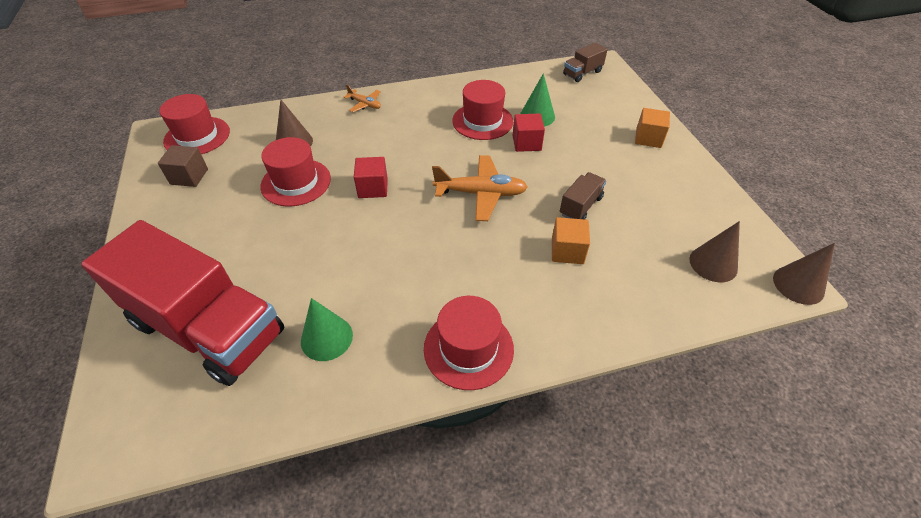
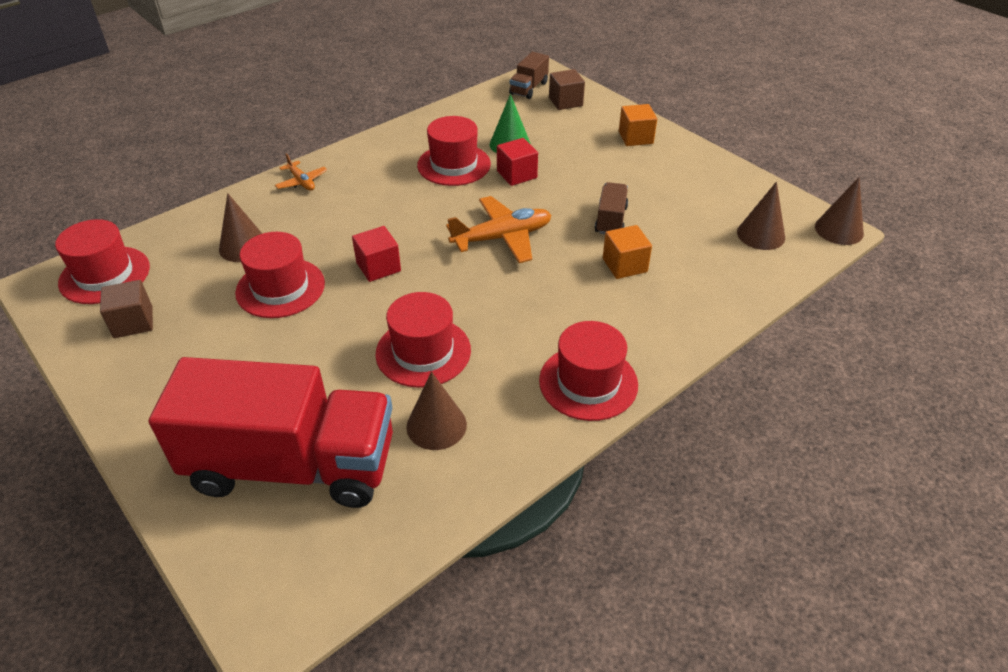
camera: 25 degrees left, 5 degrees down
green cone [301,298,353,361] -> brown cone [406,371,467,450]
orange plane [343,85,381,112] -> orange plane turned 45 degrees clockwise [275,153,327,191]
none -> red hat [375,292,471,388]
none -> brown cube [549,69,585,110]

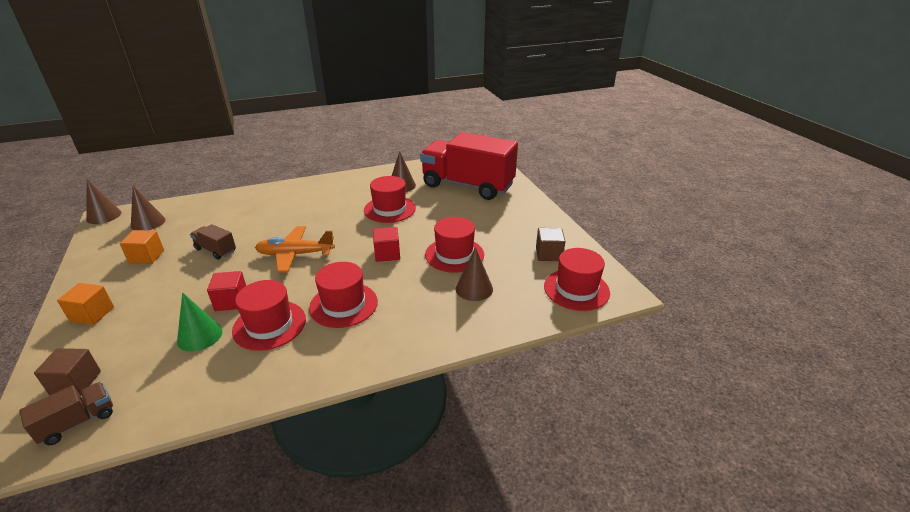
camera: 160 degrees left, 10 degrees down
orange plane [275,153,327,191] -> none
red hat [539,321,638,421] -> red hat moved to [309,262,378,328]
brown truck [595,182,628,234] -> brown truck turned 90 degrees clockwise [190,224,236,260]
orange cube [603,225,652,279] -> orange cube moved to [120,230,164,264]

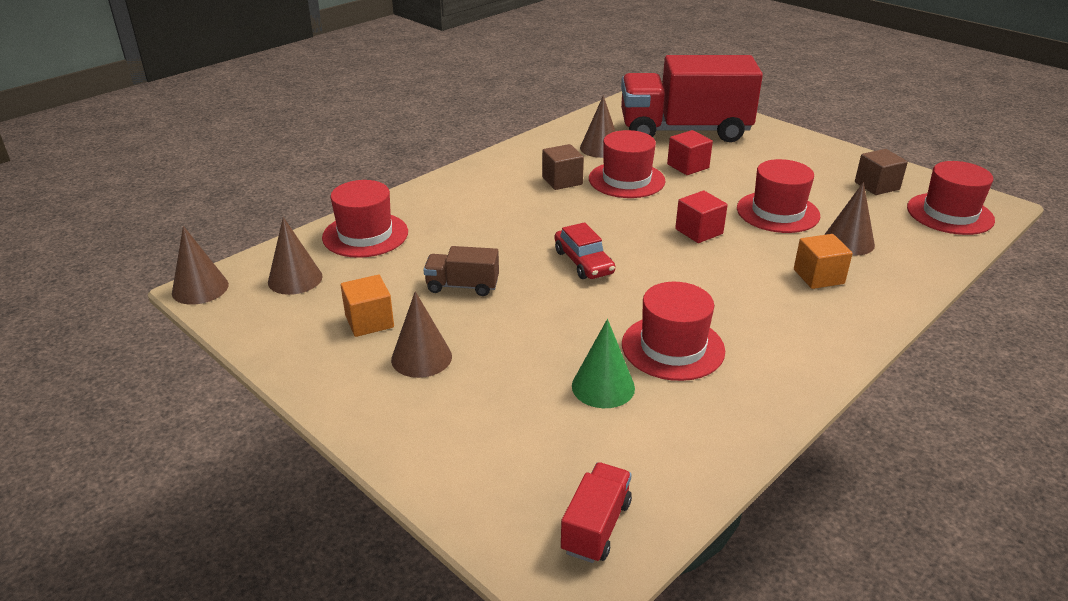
camera: 25 degrees left, 0 degrees up
brown truck [19,382,113,445] -> red truck [561,462,632,563]
brown cube [34,348,101,396] -> brown cube moved to [542,144,584,190]
orange cube [57,283,114,325] -> orange cube moved to [794,234,853,289]
red cube [207,271,246,311] -> red cube moved to [667,130,713,175]
orange plane [255,226,335,273] -> red car [555,222,615,279]
red hat [309,262,378,328] -> red hat moved to [322,180,408,258]
none -> brown cone [391,291,452,378]

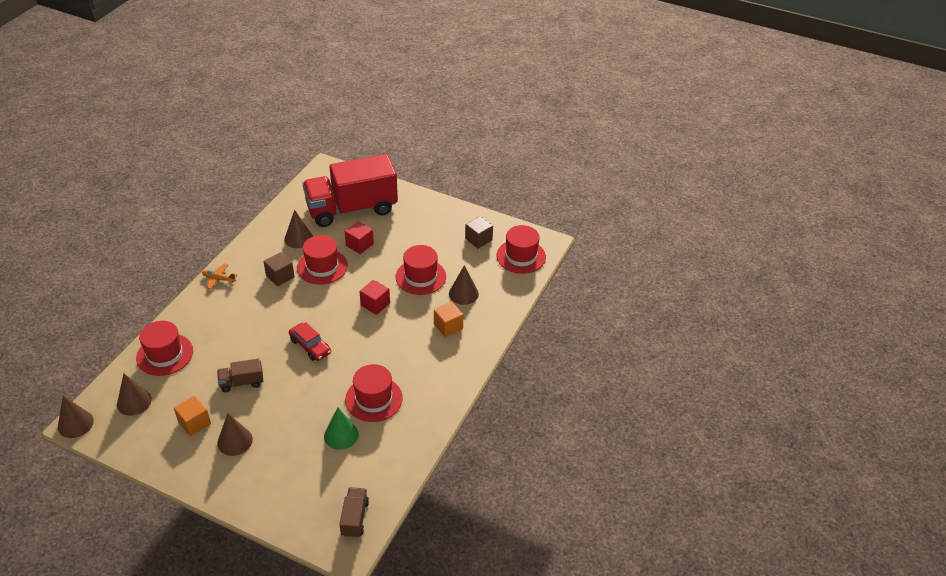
camera: 20 degrees left, 10 degrees up
red truck [561,462,632,563] -> brown truck [339,487,369,538]
none -> orange plane [202,264,237,289]

